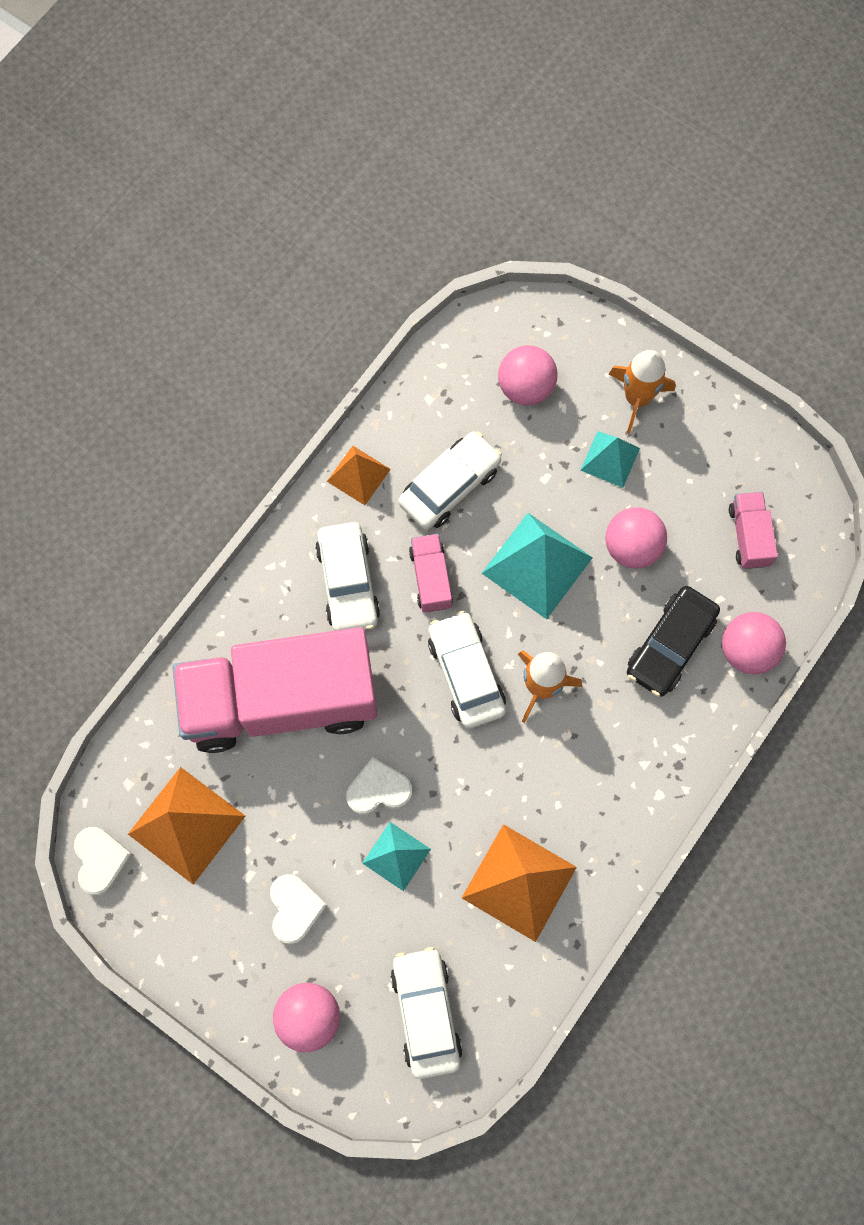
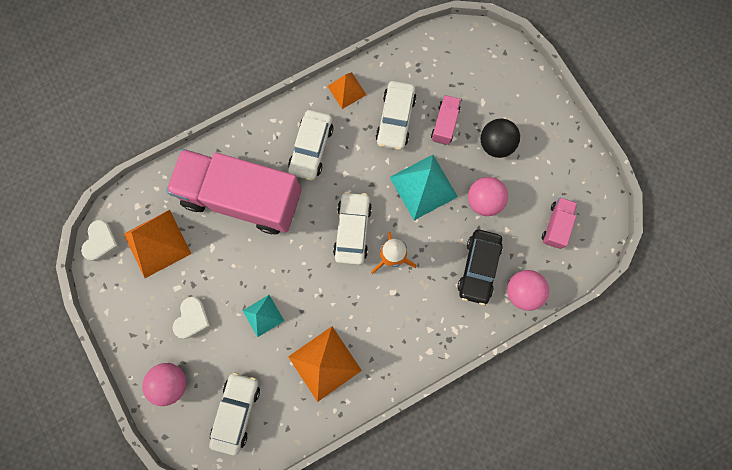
camera: 25 degrees right, 5 degrees up
white heart [346,757,412,815] -> none
white car [398,432,502,530] -> white car turned 120 degrees clockwise [376,81,417,150]
pink truck [409,534,453,612] -> pink truck moved to [431,95,461,145]
pink ball [498,345,558,405] -> none
turquoise pyramid [580,431,640,488] -> black ball [480,119,520,158]
orange rocket [609,350,675,433] -> none
black car [627,586,720,697] -> black car turned 45 degrees counterclockwise [458,230,503,305]

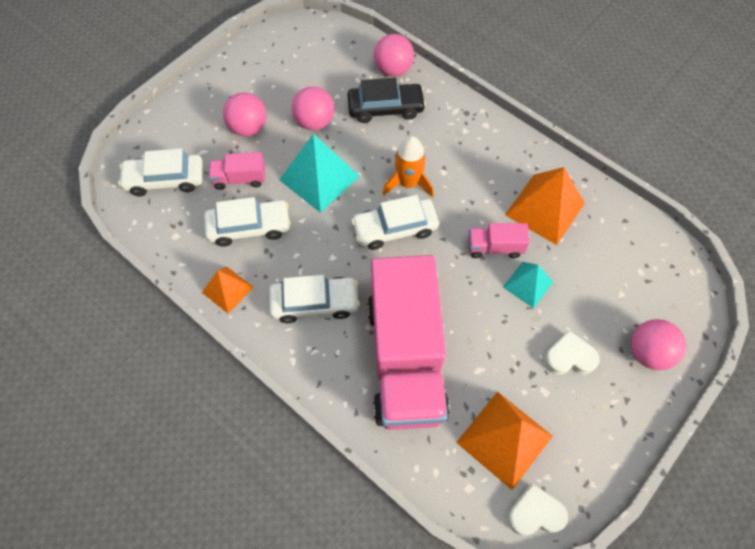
camera: 110 degrees left, 15 degrees down
white car [209,372,260,455] -> white car moved to [118,148,203,196]
black ball [480,119,520,158] -> pink ball [223,92,267,136]
pink truck [542,197,577,249] -> pink truck moved to [468,223,530,258]

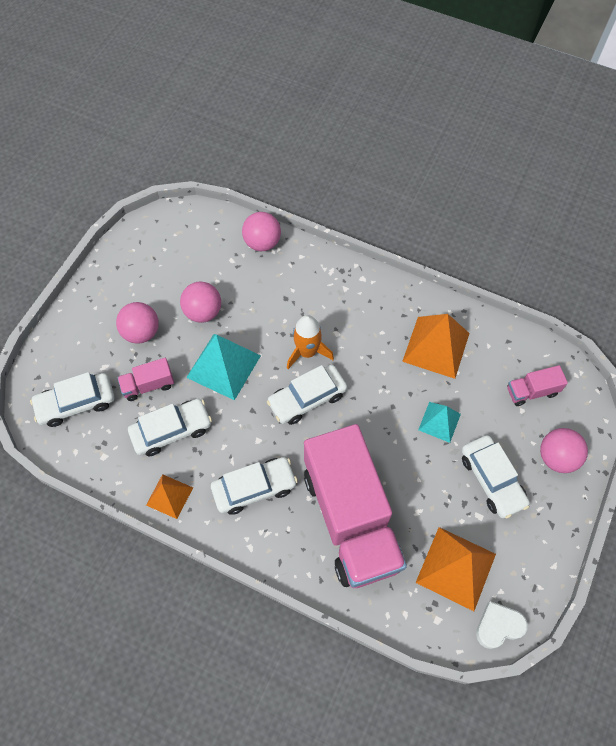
camera: 15 degrees left, 0 degrees up
black car [347,78,426,123] -> none
pink truck [468,223,530,258] -> pink truck moved to [507,365,568,406]
white heart [544,330,600,375] -> white car [462,435,530,518]

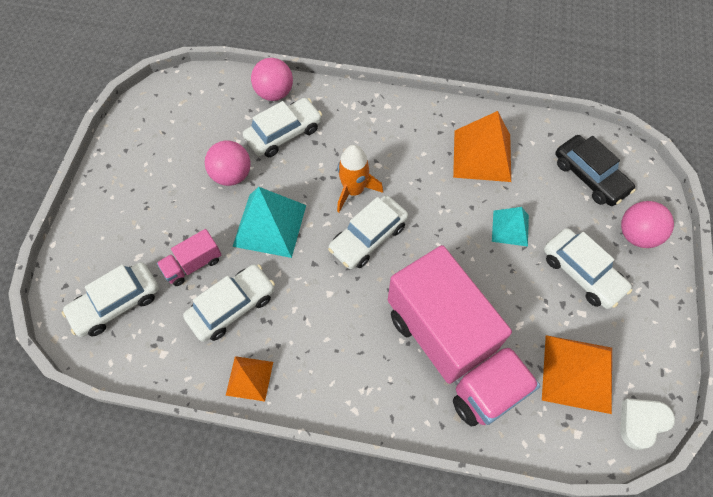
camera: 15 degrees left, 0 degrees up
pink ball [116,302,159,344] -> none
white car [211,457,298,515] -> white car moved to [243,98,322,157]
pink truck [507,365,568,406] -> black car [555,135,636,206]

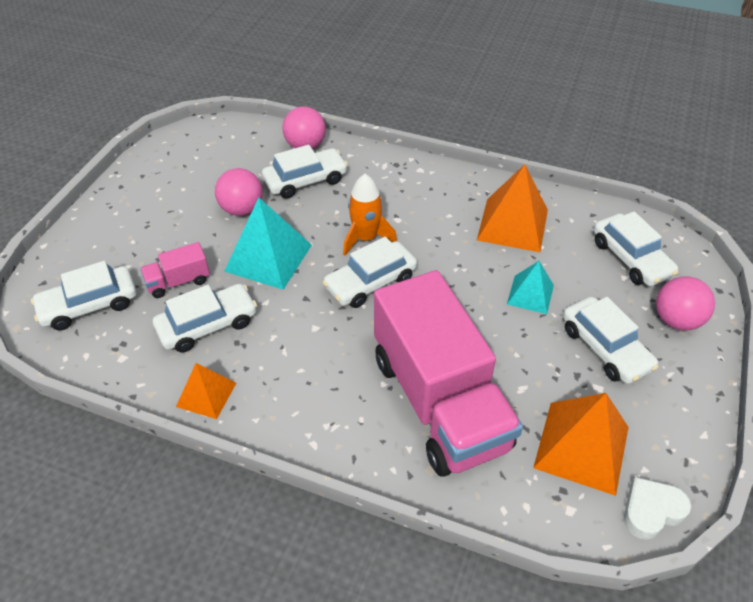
camera: 10 degrees right, 15 degrees down
black car [555,135,636,206] -> white car [594,211,679,286]

